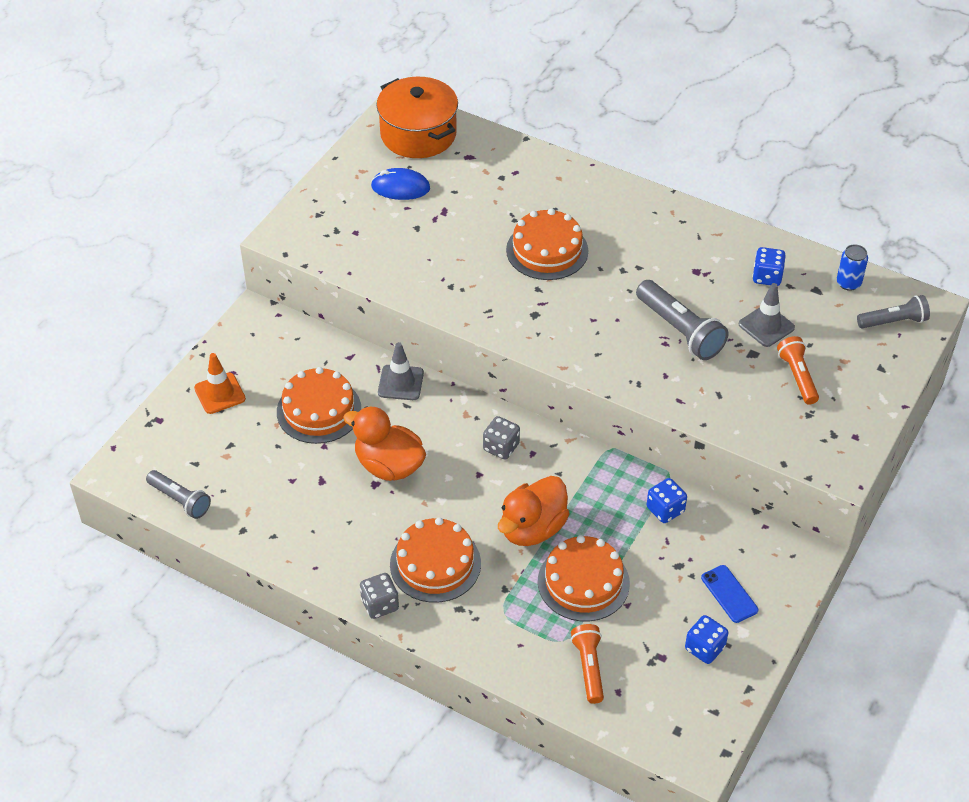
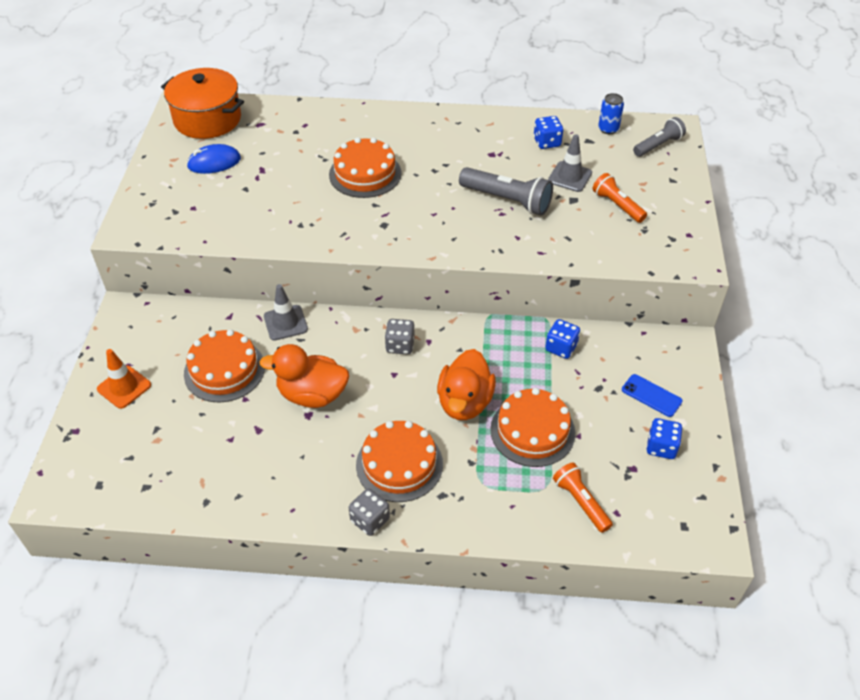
camera: 25 degrees left, 0 degrees up
grey flashlight [146,470,211,519] -> none

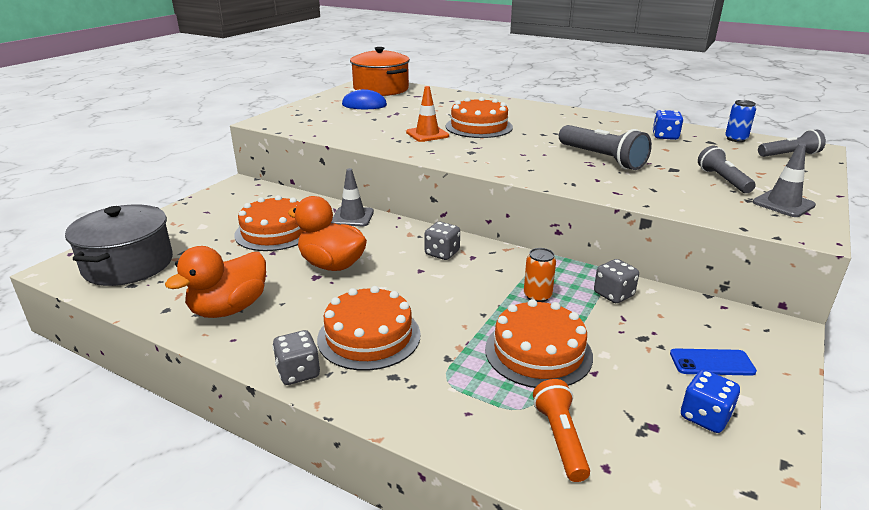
camera: 25 degrees right, 20 degrees down
orange traffic cone [97,349,151,409] -> orange traffic cone moved to [406,86,449,142]
orange duck [437,349,496,420] -> orange duck moved to [165,246,266,318]
blue dice [545,319,580,359] -> grey dice [594,259,639,303]
grey traffic cone [548,134,592,192] -> grey traffic cone moved to [753,143,816,217]
orange flashlight [592,173,647,223] -> grey flashlight [698,146,756,193]
blue phone [622,374,683,417] -> blue phone turned 60 degrees counterclockwise [670,348,757,376]
none -> grey pot [65,204,173,286]
none -> orange can [524,248,556,302]

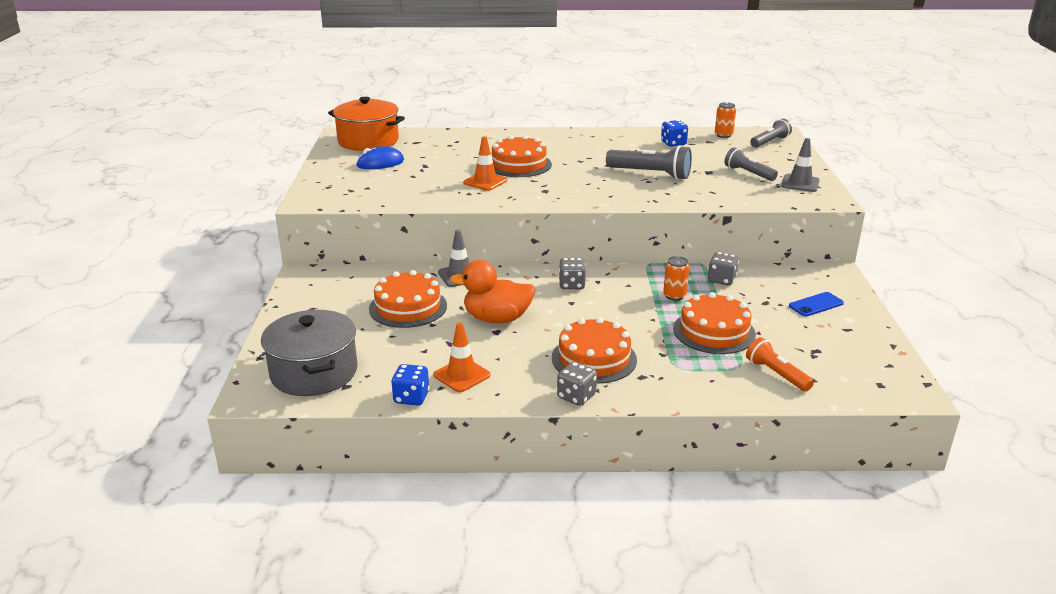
camera: 30 degrees left, 0 degrees up
orange duck [165,246,266,318] -> orange traffic cone [433,322,490,392]
blue dice [681,370,740,433] -> blue dice moved to [391,364,430,406]
blue can [725,100,756,142] -> orange can [715,102,736,138]

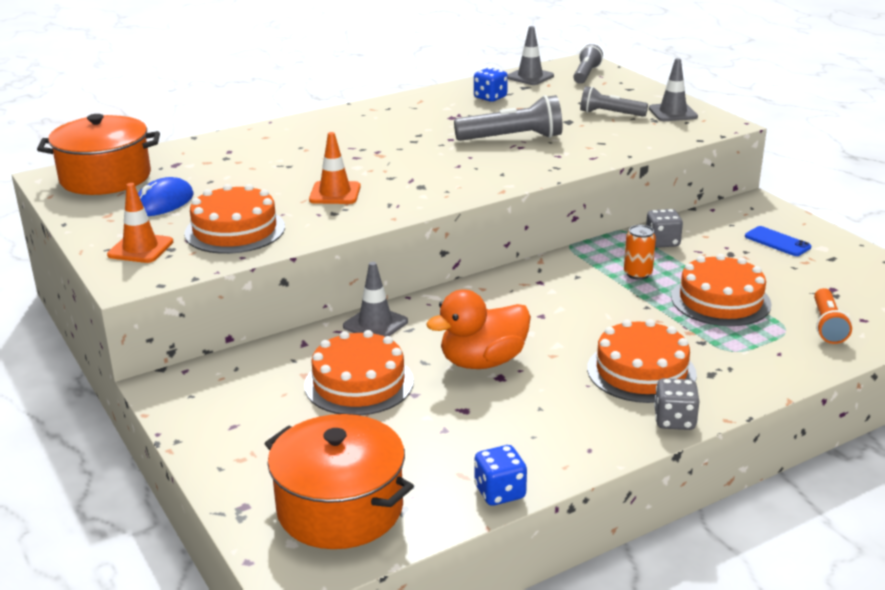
camera: 30 degrees left, 0 degrees up
grey pot [261,310,357,396] -> orange pot [264,414,414,549]
orange traffic cone [433,322,490,392] -> orange traffic cone moved to [107,183,173,263]
orange cake [491,135,552,177] -> orange cake moved to [184,184,285,254]
grey dice [559,258,586,289] -> none
orange can [715,102,736,138] -> grey traffic cone [508,26,554,85]
orange flashlight [746,337,814,392] -> orange flashlight turned 105 degrees counterclockwise [814,288,852,344]
blue phone [789,292,844,317] -> blue phone turned 75 degrees counterclockwise [745,226,811,256]

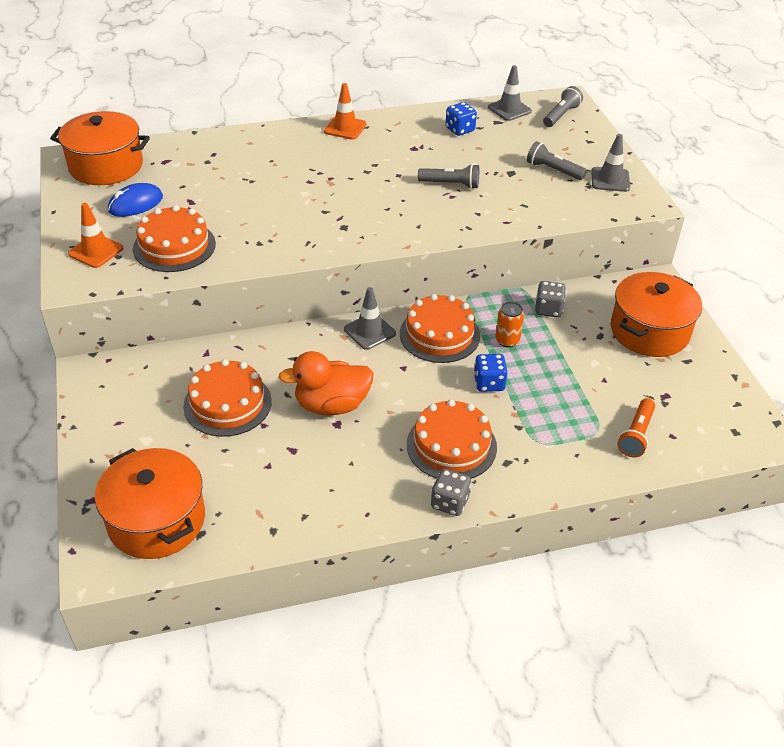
camera: 15 degrees right, 15 degrees up
orange traffic cone [309,132,361,204] -> orange traffic cone moved to [324,83,366,140]
grey traffic cone [343,262,408,337] -> grey traffic cone moved to [344,287,396,350]
grey flashlight [454,95,562,141] -> grey flashlight [418,164,479,189], size x0.65
blue dice [474,445,527,506] -> blue dice moved to [474,354,508,392]
orange cake [671,254,772,326] -> orange cake moved to [400,294,480,363]
blue phone [745,226,811,256] -> orange pot [611,272,702,357]

